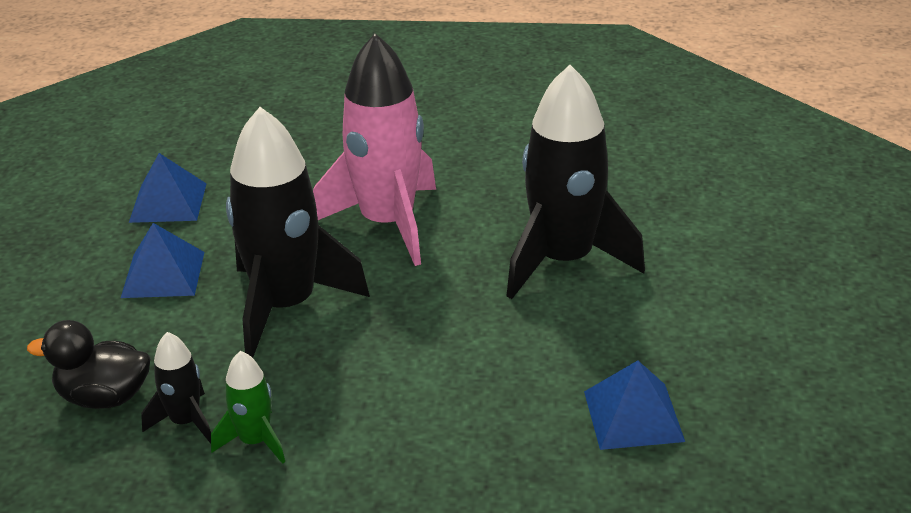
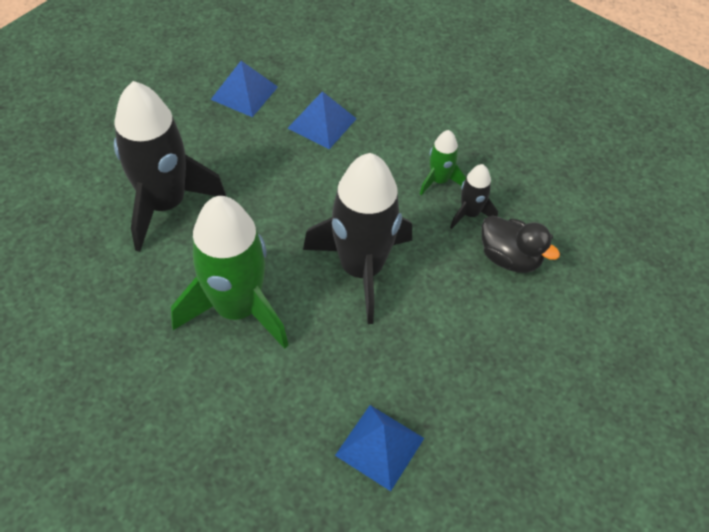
camera: 150 degrees left, 20 degrees up
blue pyramid [121,223,205,298] -> blue pyramid moved to [288,91,357,149]
pink rocket [313,33,436,266] -> green rocket [171,196,288,349]

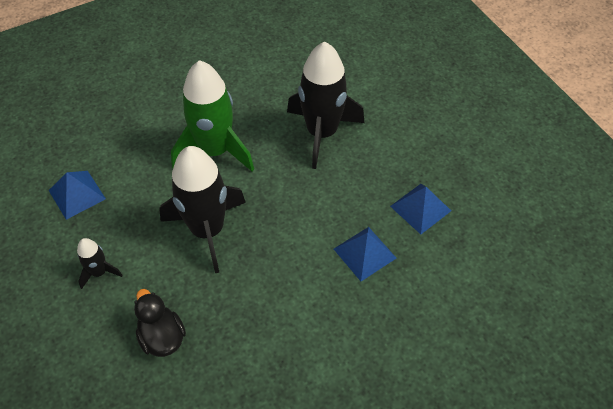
camera: 115 degrees right, 0 degrees up
green rocket [420,130,466,195] -> none
black rocket [450,164,498,229] -> black rocket moved to [77,238,123,289]
black duck [481,215,560,273] -> black duck turned 90 degrees clockwise [134,289,186,357]

